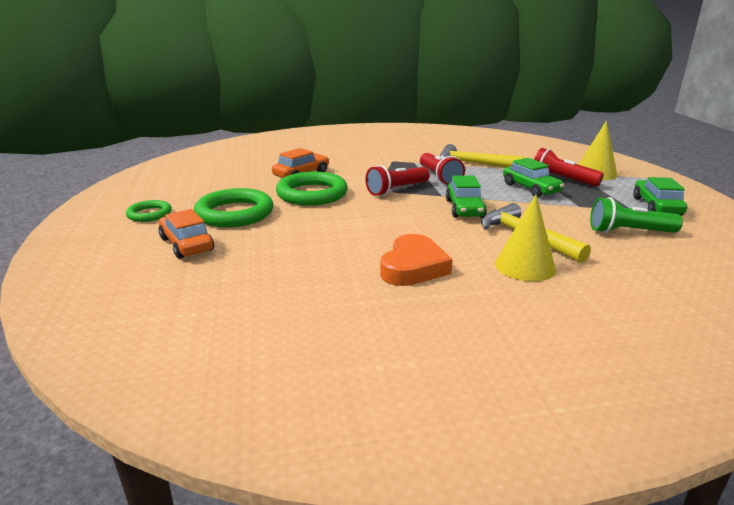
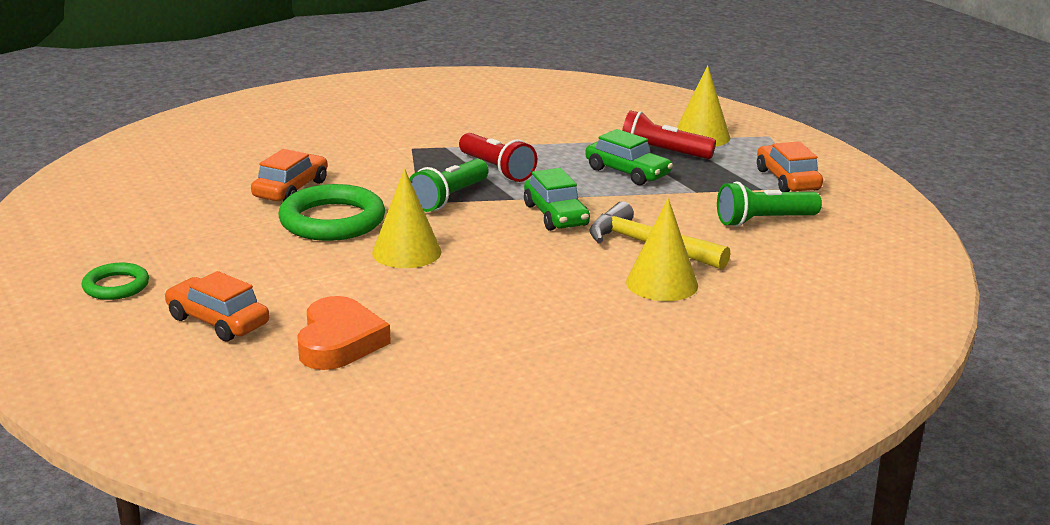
camera: 20 degrees left, 0 degrees up
green ring [194,188,273,227] -> none
red flashlight [365,165,430,196] -> green flashlight [409,159,489,212]
orange heart [380,234,453,286] -> orange heart moved to [297,296,391,370]
yellow hammer [440,144,524,167] -> none
green car [633,177,687,216] -> orange car [757,141,823,192]
none -> yellow cone [372,169,441,268]

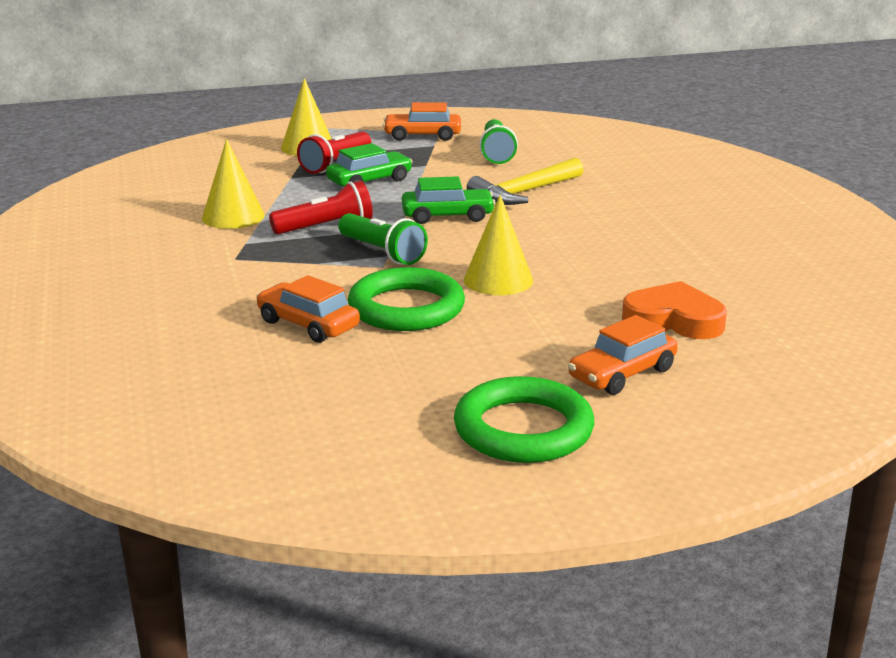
camera: 75 degrees left, 0 degrees up
green ring [82,263,149,300] -> green ring [454,376,594,463], size x1.80
yellow cone [626,198,698,301] -> yellow cone moved to [202,139,265,229]

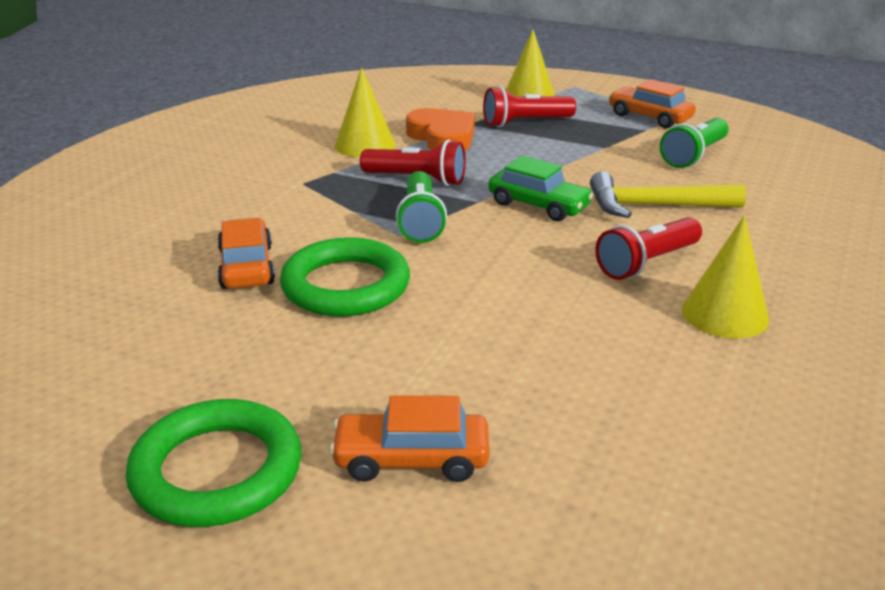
camera: 40 degrees right, 5 degrees up
green car [326,143,413,186] -> none
yellow cone [464,195,533,295] -> yellow cone moved to [682,215,769,339]
orange heart [622,281,727,339] -> orange heart moved to [406,108,475,151]
none -> red flashlight [595,217,702,280]

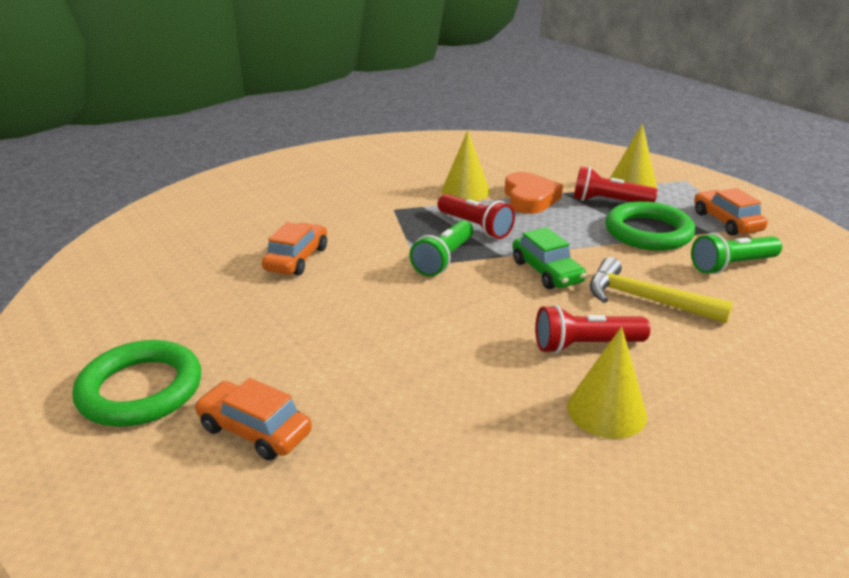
camera: 30 degrees right, 0 degrees up
green ring [280,237,410,317] -> green ring moved to [605,201,695,251]

